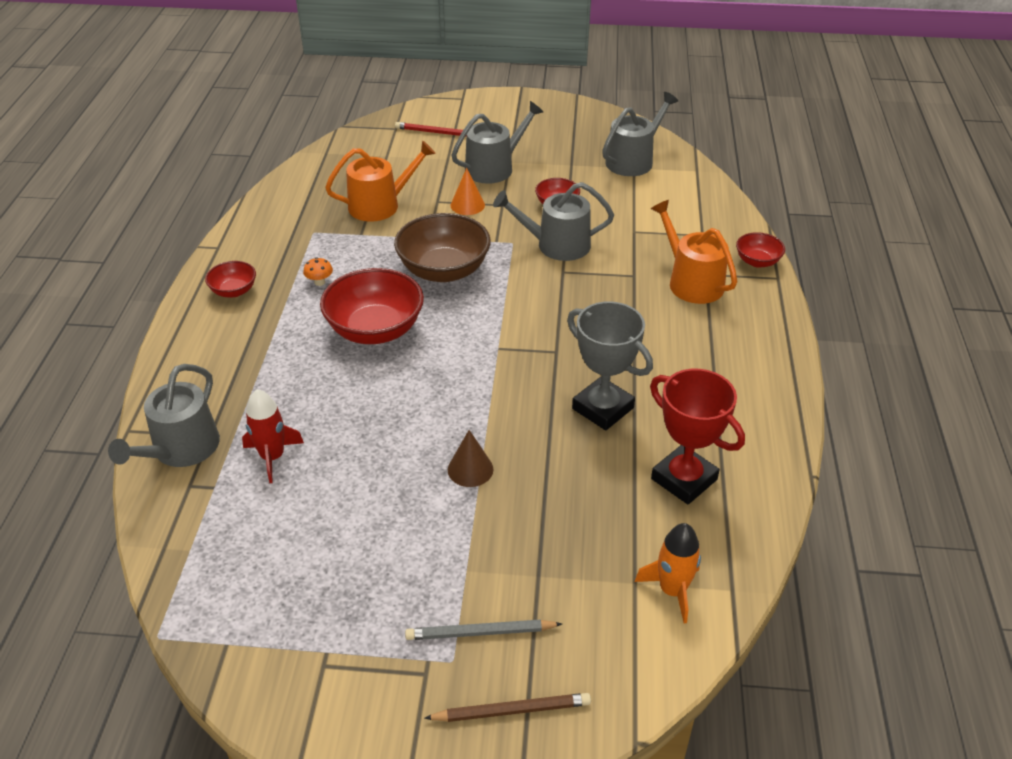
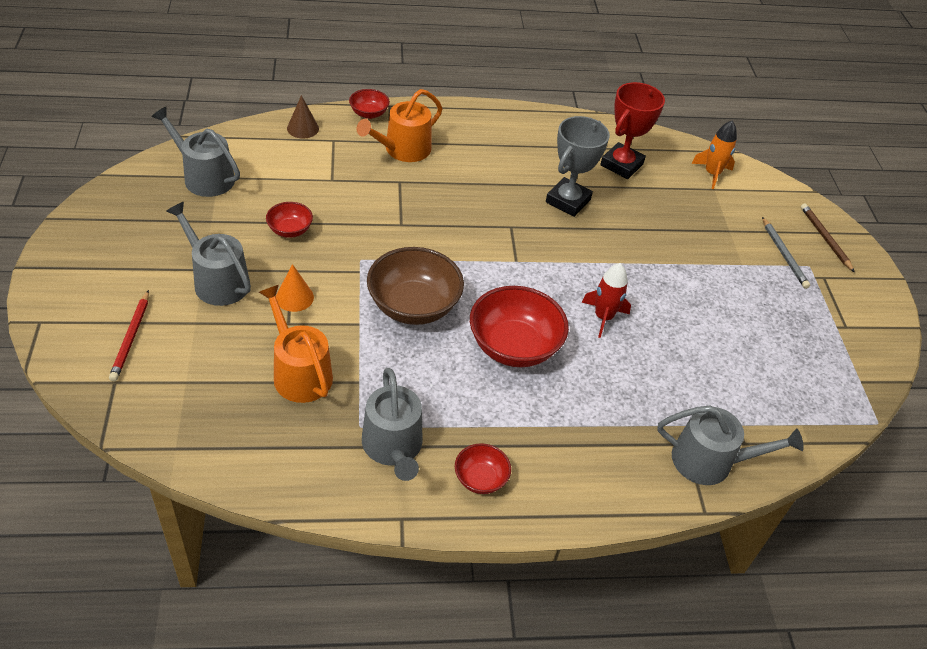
camera: 105 degrees left, 5 degrees up
red rocket [242,389,304,483] -> red rocket moved to [582,263,631,338]
orange mushroom [303,257,333,286] -> none
brown cone [448,430,494,487] -> brown cone moved to [287,95,319,139]
grey watering can [493,182,614,261] -> grey watering can moved to [362,368,423,481]

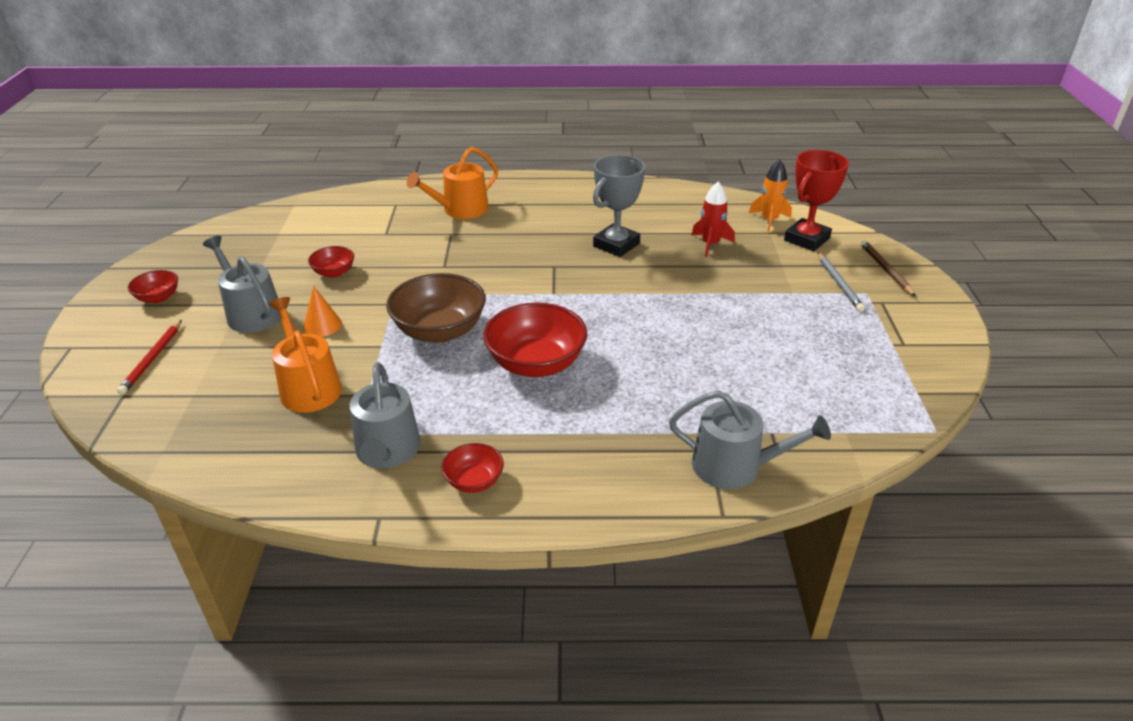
camera: 10 degrees right, 10 degrees down
grey watering can [151,107,240,197] -> none
brown cone [287,95,319,139] -> none
red bowl [349,89,390,119] -> red bowl moved to [128,270,178,303]
red rocket [582,263,631,338] -> red rocket moved to [691,182,735,257]
red trophy [600,82,665,179] -> red trophy moved to [784,150,849,251]

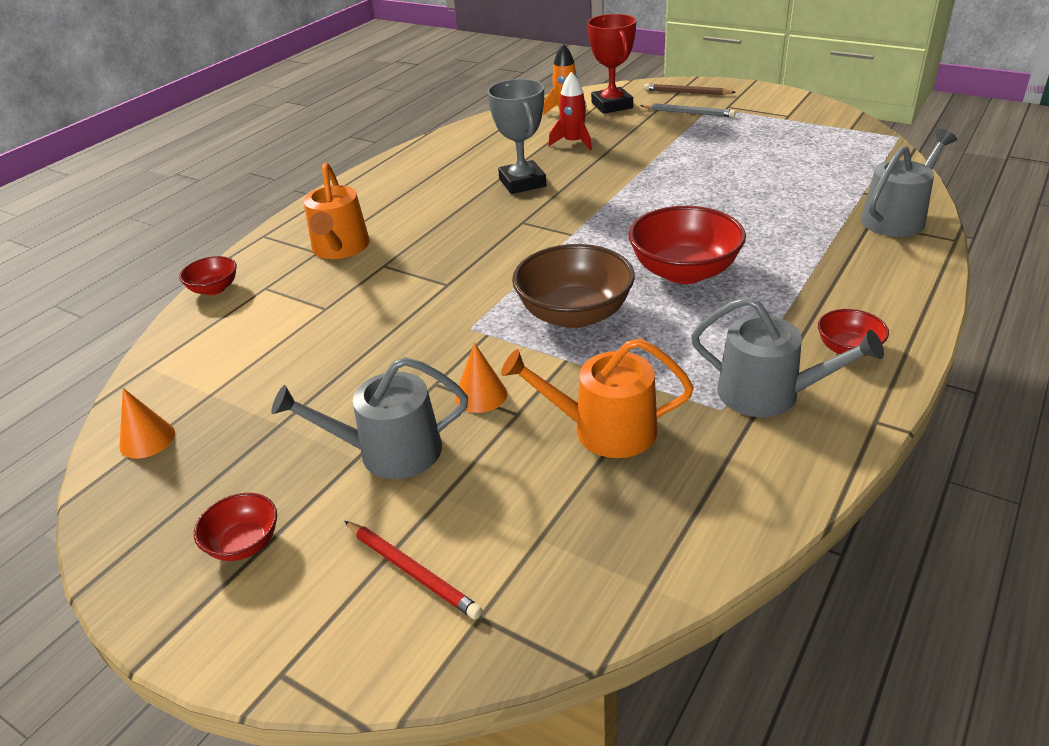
camera: 55 degrees left, 0 degrees up
red bowl [308,246,354,278] -> red bowl moved to [179,256,237,295]
none -> orange cone [119,388,175,459]

